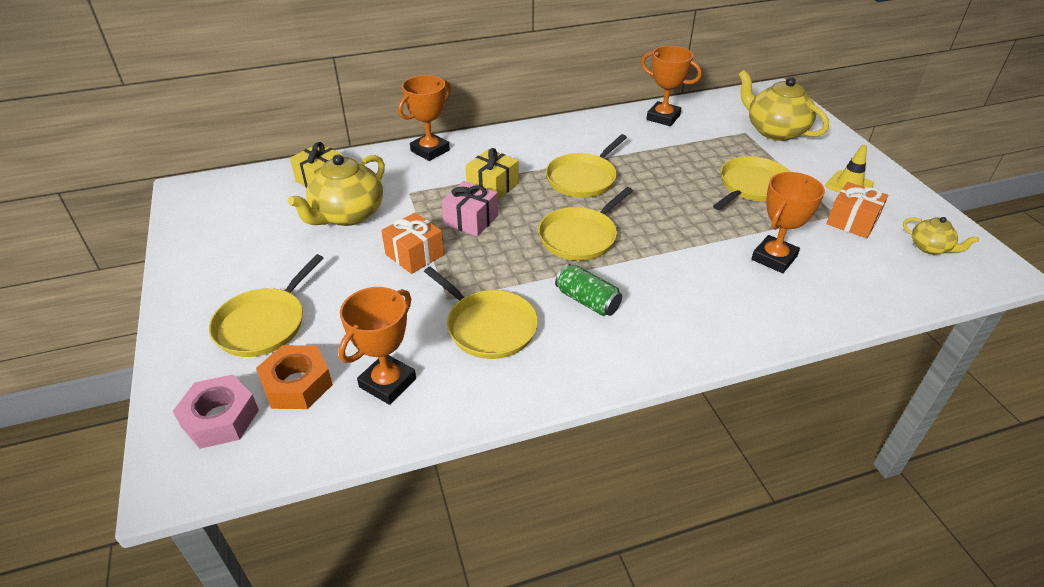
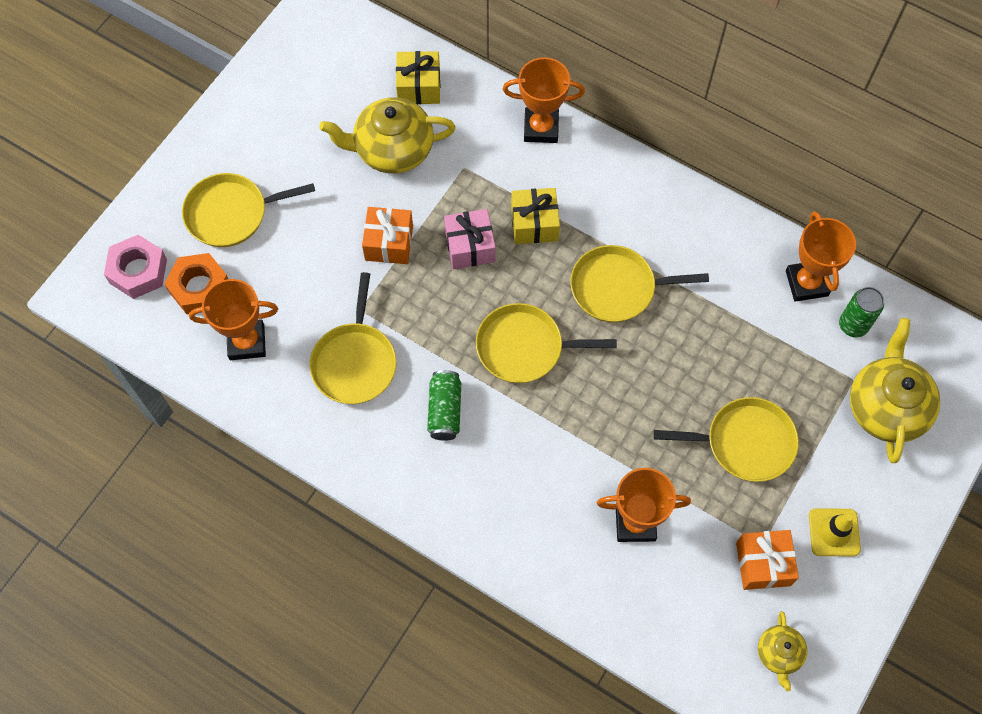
camera: 50 degrees right, 25 degrees up
none -> green can [839,287,884,338]

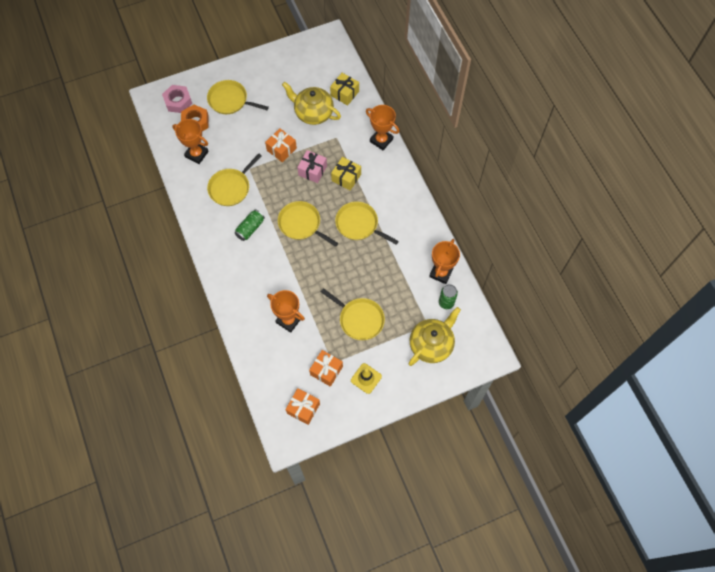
camera: 35 degrees right, 0 degrees up
yellow teapot [758,611,807,691] -> orange gift [286,388,320,425]

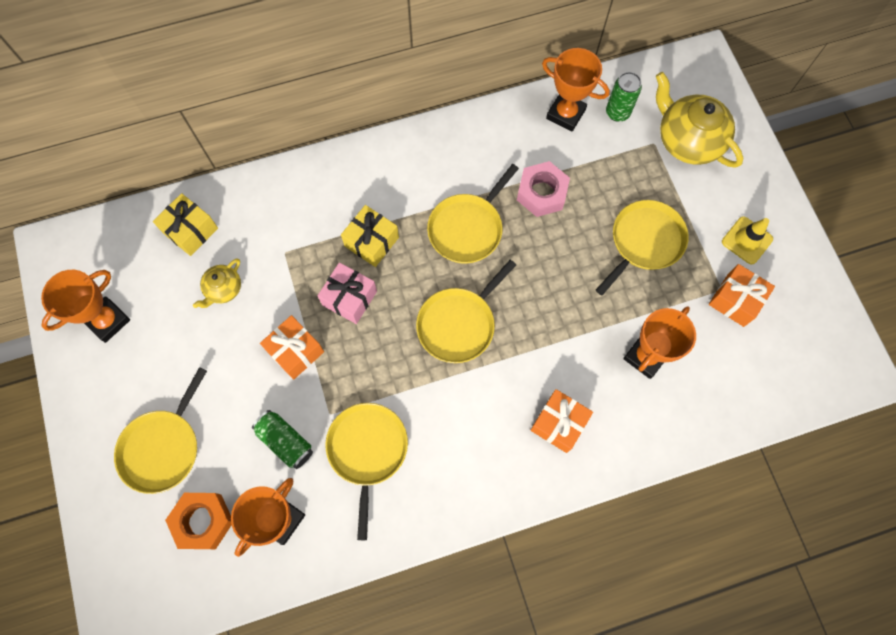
camera: 85 degrees left, 5 degrees up
pink nut [162,85,192,113] -> pink nut moved to [517,161,570,217]
yellow pan [207,154,262,206] -> yellow pan turned 135 degrees counterclockwise [325,403,408,540]
green can [235,209,265,241] -> green can moved to [252,410,313,469]
yellow teapot [282,82,341,125] -> yellow teapot [193,259,241,308], size x0.52
orange gift [286,388,320,425] -> orange gift moved to [530,389,593,453]
orange trophy [366,105,399,150] -> orange trophy moved to [41,270,130,343]

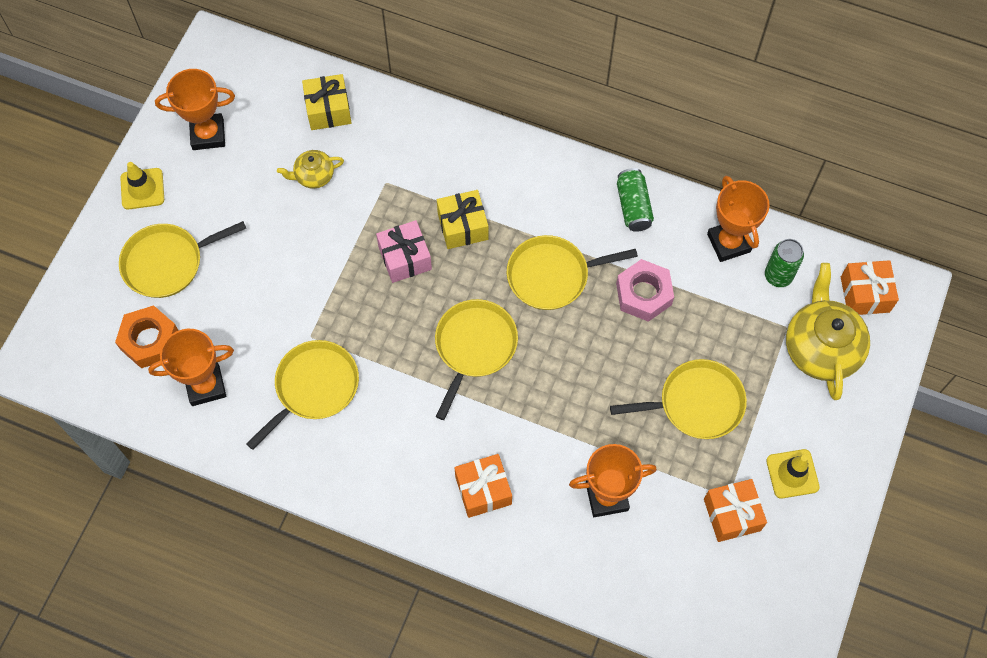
camera: 40 degrees right, 5 degrees down
green can [252,410,313,469] -> green can moved to [617,168,654,232]
orange gift [260,315,324,380] -> orange gift moved to [841,260,899,315]
yellow pan [416,260,516,363] -> yellow pan turned 120 degrees clockwise [435,299,518,420]
none -> yellow traffic cone [120,162,164,209]

